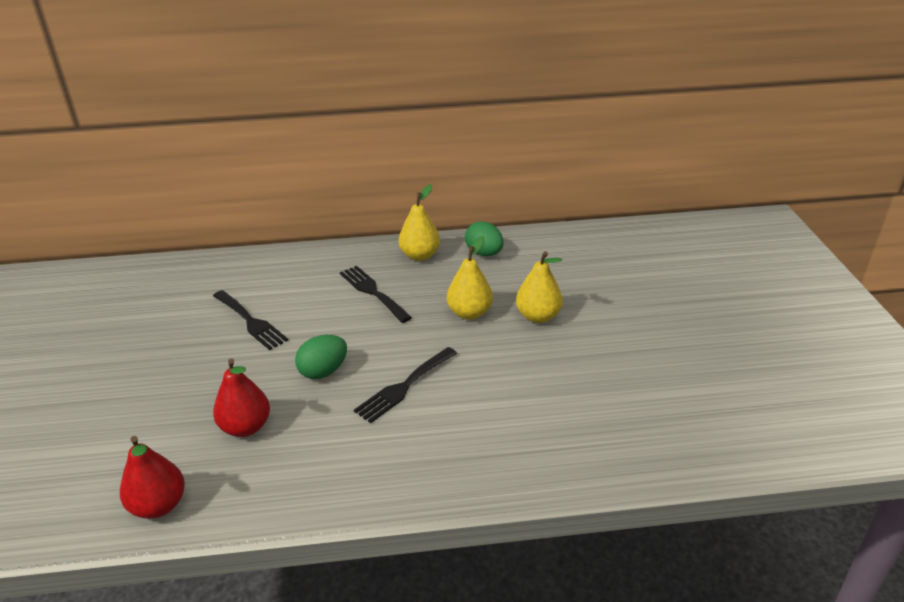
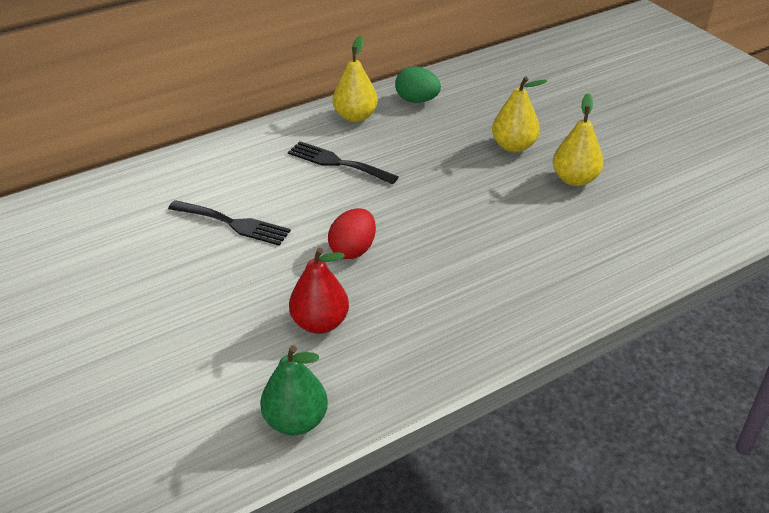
camera: 25 degrees left, 5 degrees up
red pear [120,436,185,519] -> green pear [260,345,328,435]
green egg [295,335,347,379] -> red egg [328,208,376,259]
black fork [354,347,457,423] -> none
yellow pear [447,236,493,320] -> yellow pear moved to [553,93,603,186]

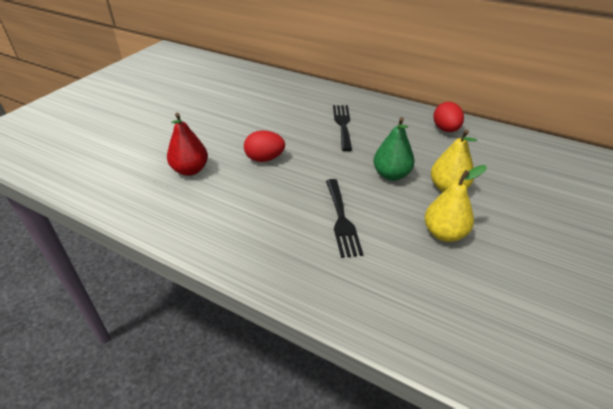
camera: 60 degrees right, 0 degrees up
black fork [168,200,291,245] -> black fork moved to [326,179,363,258]
green pear [260,345,328,435] -> green pear moved to [373,117,415,181]
yellow pear [333,36,378,122] -> none
green egg [395,66,441,103] -> red egg [433,102,464,132]

